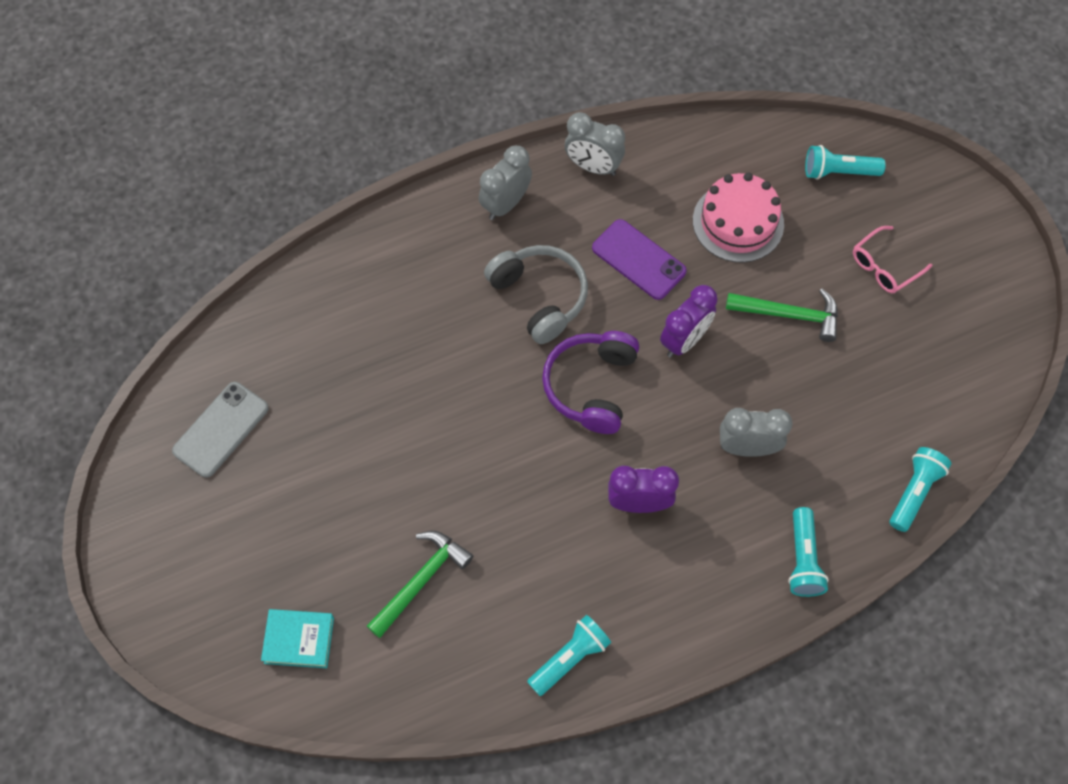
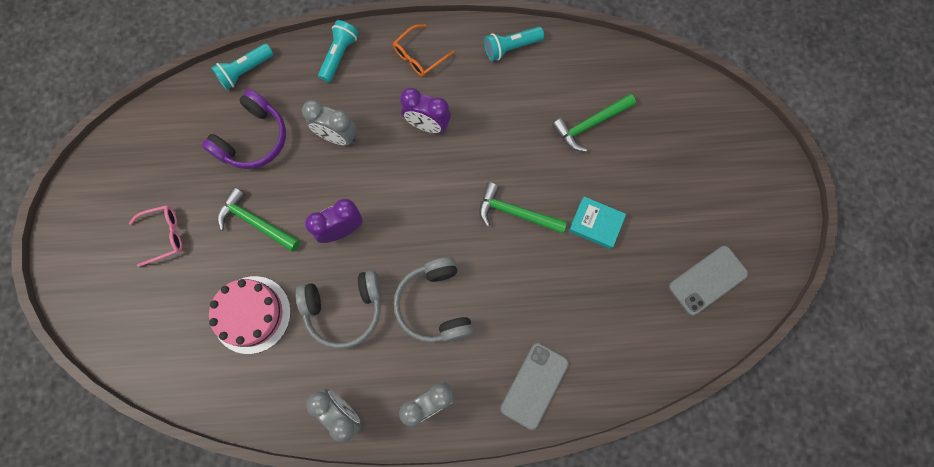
camera: 160 degrees left, 10 degrees up
turquoise book [261,609,334,668] -> turquoise book moved to [569,196,626,249]
purple headphones [542,331,639,434] -> purple headphones moved to [202,89,286,169]
purple phone [592,219,687,300] -> grey headphones [295,270,381,349]
turquoise flashlight [805,145,886,180] -> none
none -> orange glasses [393,24,455,77]
none -> green hammer [479,182,567,234]
none -> grey phone [500,343,569,430]

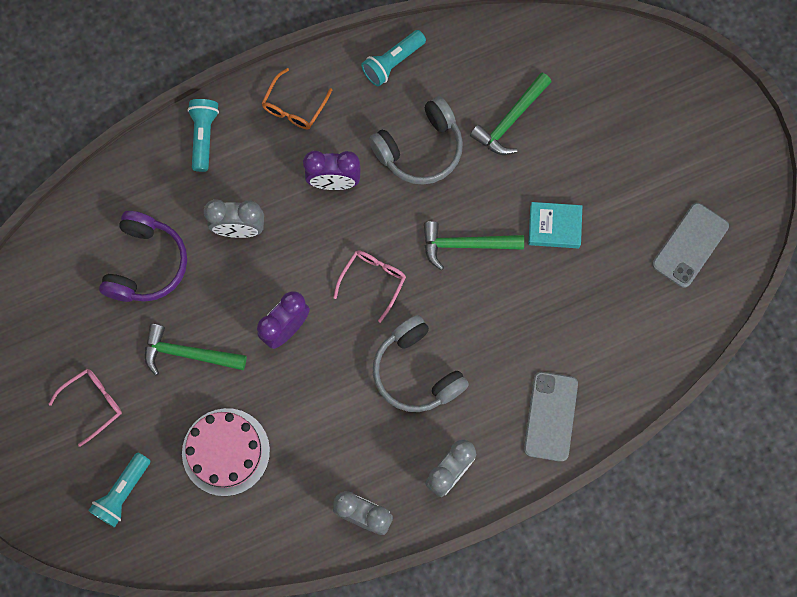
camera: 20 degrees left, 0 degrees up
turquoise flashlight [211,44,274,90] -> turquoise flashlight moved to [88,452,150,528]
grey headphones [295,270,381,349] -> grey headphones moved to [369,96,463,185]
none -> pink glasses [333,251,406,323]

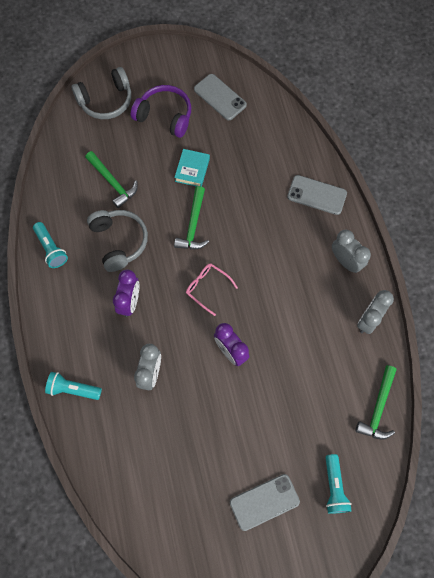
camera: 80 degrees left, 5 degrees down
pink glasses [49,369,122,447] -> grey phone [230,474,300,531]
turquoise flashlight [88,452,150,528] -> turquoise flashlight turned 45 degrees clockwise [325,454,352,514]
purple headphones [99,211,187,302] -> purple headphones moved to [131,85,191,138]
green hammer [145,324,247,375] -> green hammer moved to [355,365,397,440]
pink cake [182,408,270,496] -> none
orange glasses [261,68,332,129] -> none
grey headphones [373,315,469,412] -> grey headphones moved to [71,67,131,119]

